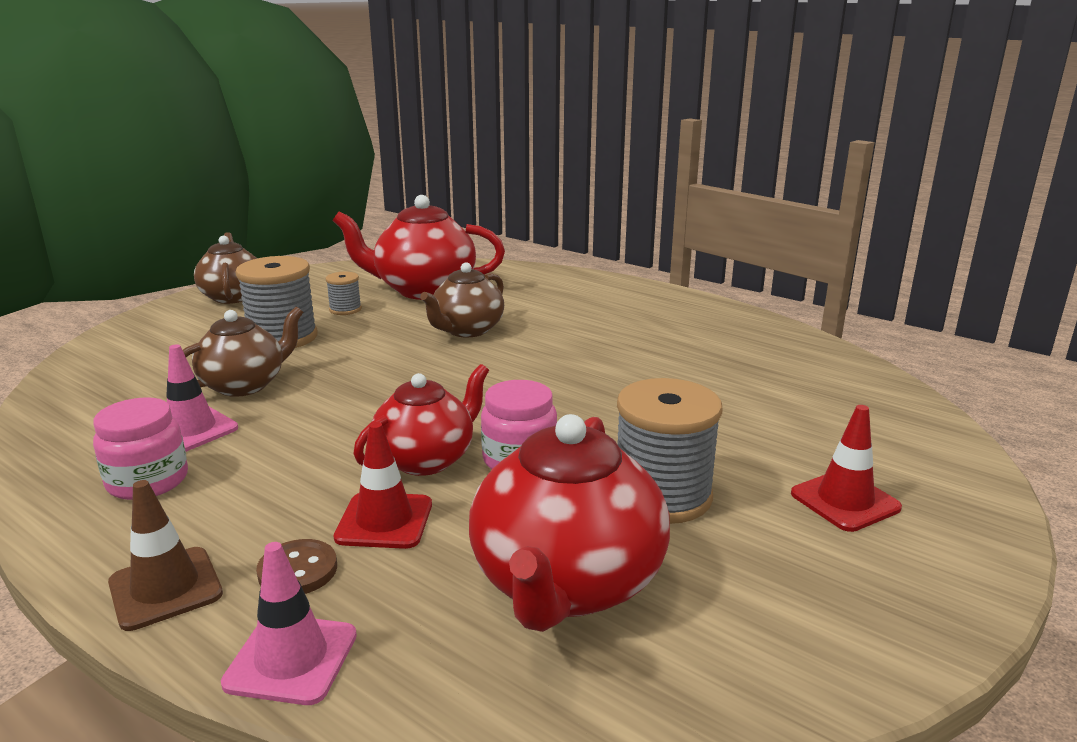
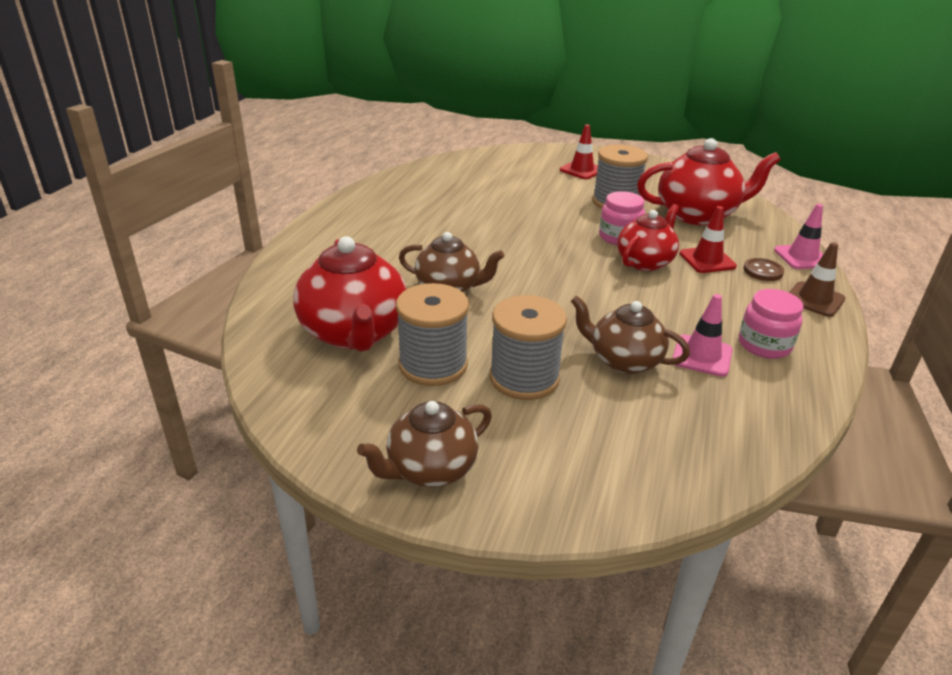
camera: 110 degrees left, 10 degrees up
grey spool [326,272,362,315] -> grey spool [396,283,469,386], size x1.97
red teapot [353,364,489,476] -> red teapot turned 105 degrees clockwise [617,204,679,271]

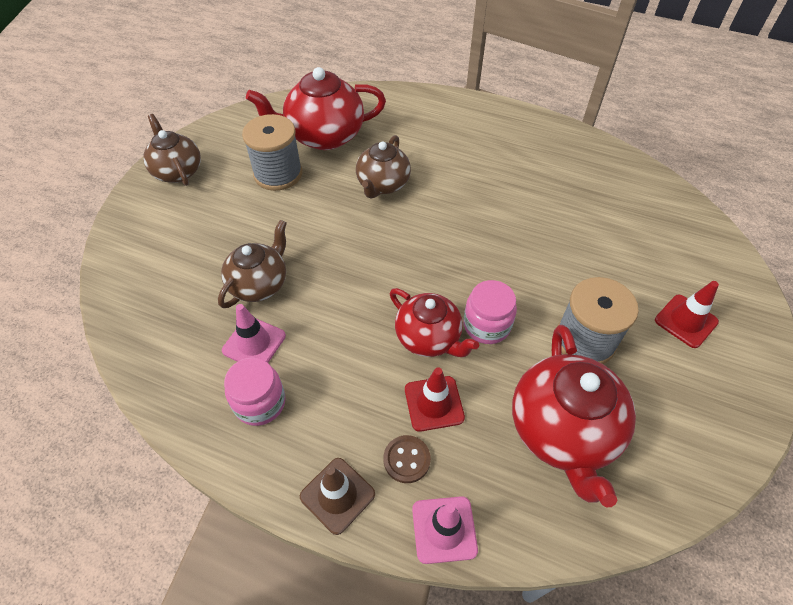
camera: 95 degrees right, 20 degrees up
grey spool [489,295,567,400] -> none

